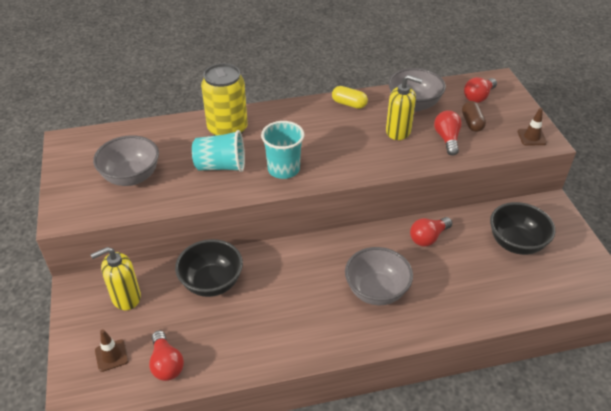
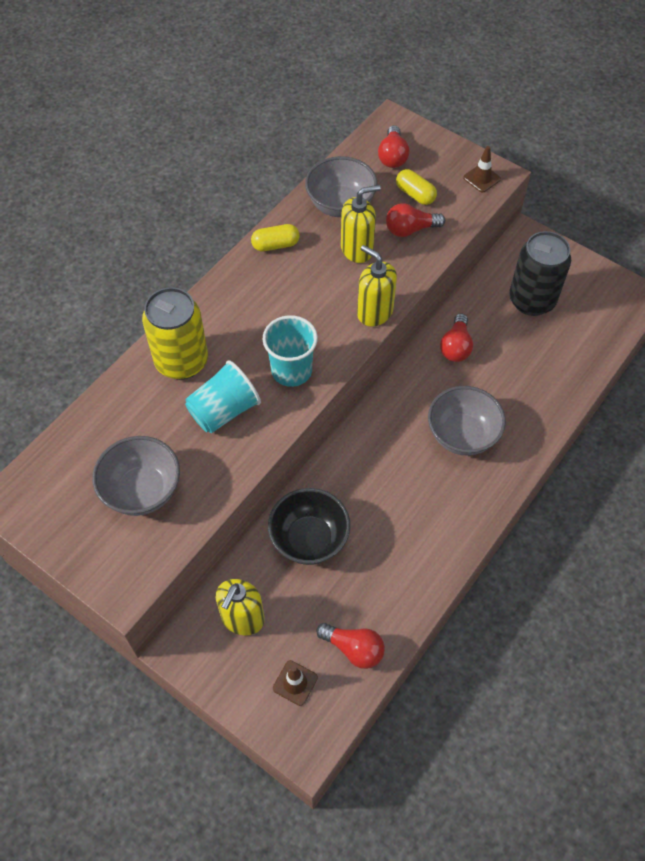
camera: 40 degrees left, 15 degrees up
red light bulb [434,110,462,156] -> red light bulb turned 60 degrees counterclockwise [386,203,445,237]
brown capsule [462,101,486,132] -> yellow capsule [396,169,437,205]
black bowl [490,202,555,255] -> black can [509,231,571,316]
none -> yellow soap dispenser [357,245,397,326]

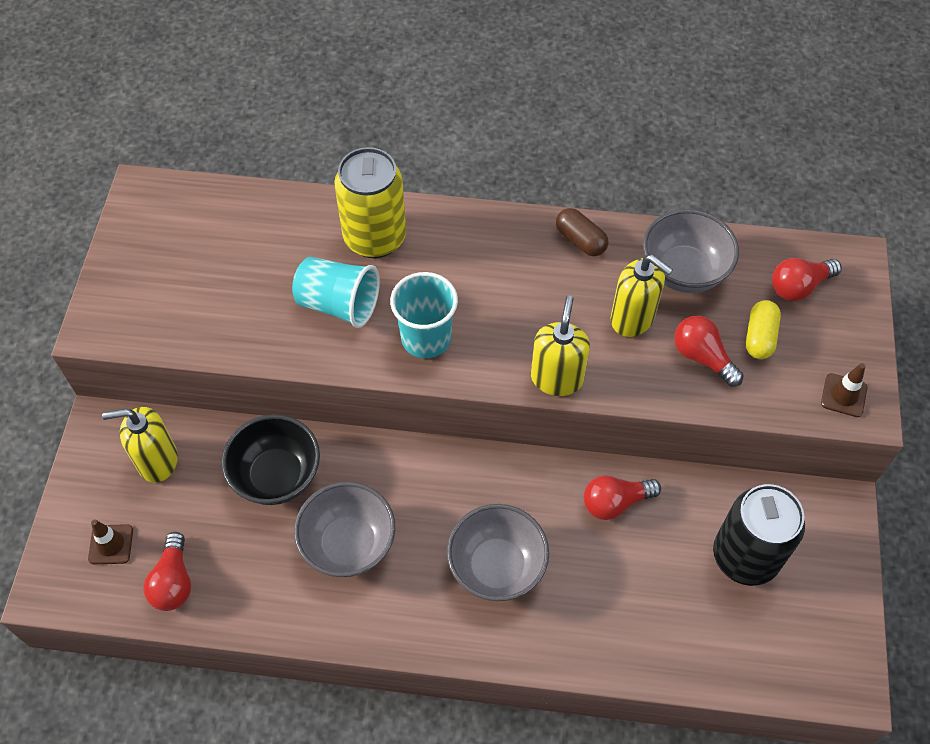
camera: 60 degrees right, 0 degrees up
grey bowl [92,436,180,516] -> grey bowl moved to [294,482,395,577]
yellow capsule [251,224,300,251] -> brown capsule [556,208,608,256]

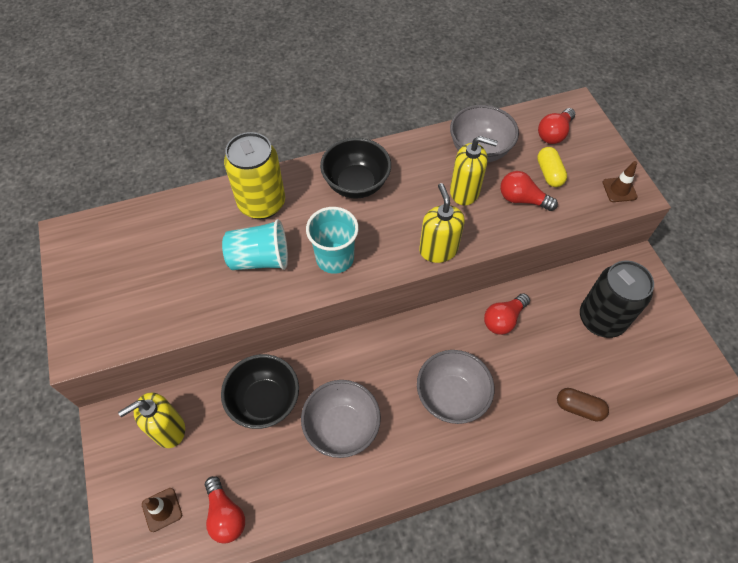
camera: 25 degrees left, 0 degrees up
brown capsule [556,208,608,256] -> brown capsule moved to [557,388,609,422]
none -> black bowl [320,138,391,199]

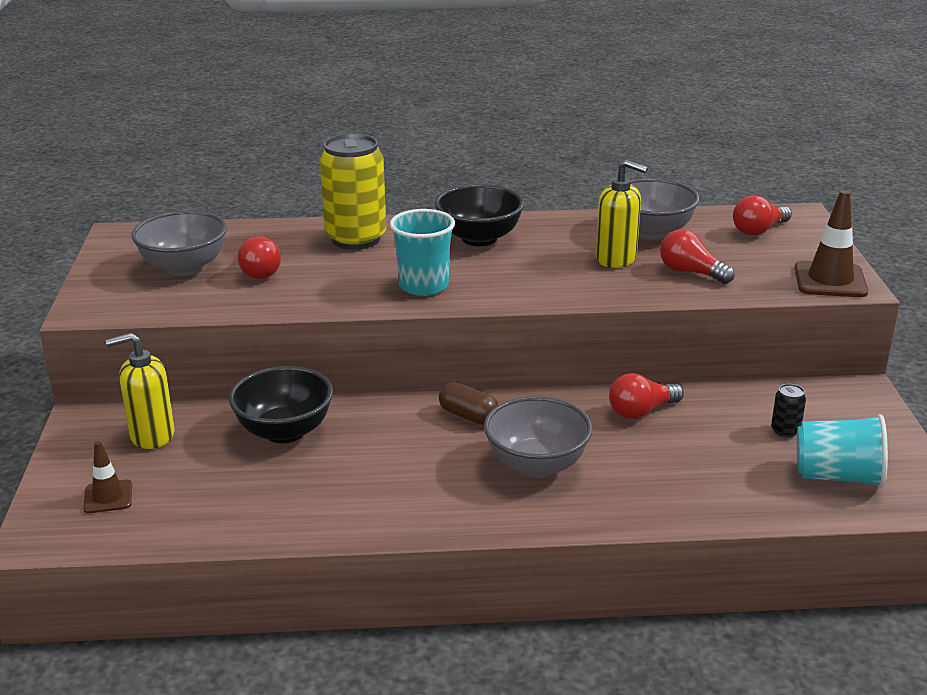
camera: 15 degrees right, 30 degrees down
red light bulb [205,476,245,544] -> red light bulb moved to [238,236,281,279]
turquoise cup [222,219,288,270] -> turquoise cup moved to [797,414,888,488]
grey bowl [301,380,381,458] -> grey bowl moved to [131,211,227,276]
yellow soap dispenser [419,183,465,263] -> none
yellow capsule [537,147,567,187] -> none
brown capsule [557,388,609,422] -> brown capsule moved to [439,382,498,425]
black can [580,261,654,338] -> black can [771,384,806,438], size x0.41
brown traffic cone [603,161,637,202] -> brown traffic cone [794,190,868,297], size x1.67

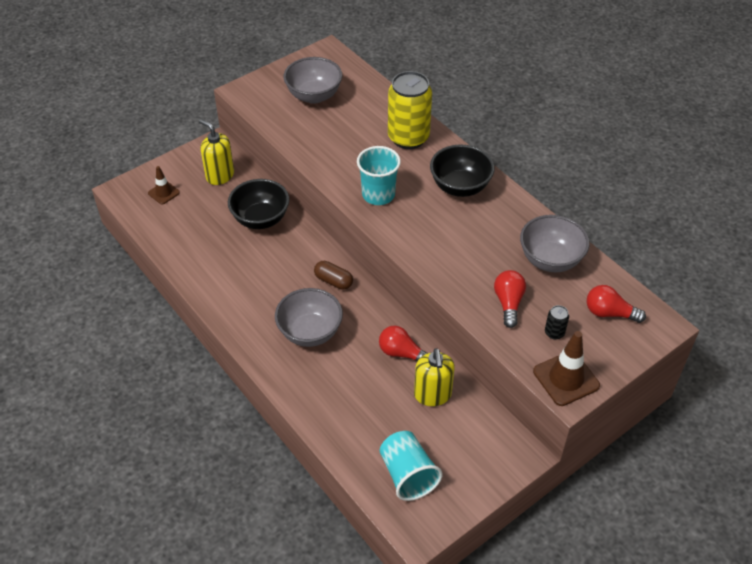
camera: 55 degrees right, 20 degrees up
red light bulb [238,236,281,279] -> none
brown capsule [439,382,498,425] -> brown capsule turned 60 degrees counterclockwise [314,261,353,290]
yellow soap dispenser [596,160,648,268] -> yellow soap dispenser moved to [414,348,455,406]
black can [771,384,806,438] -> black can moved to [545,305,569,340]

